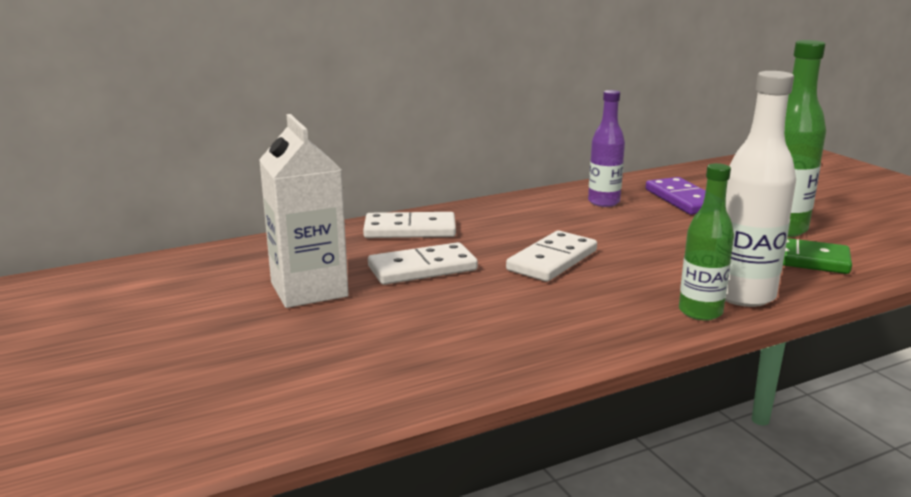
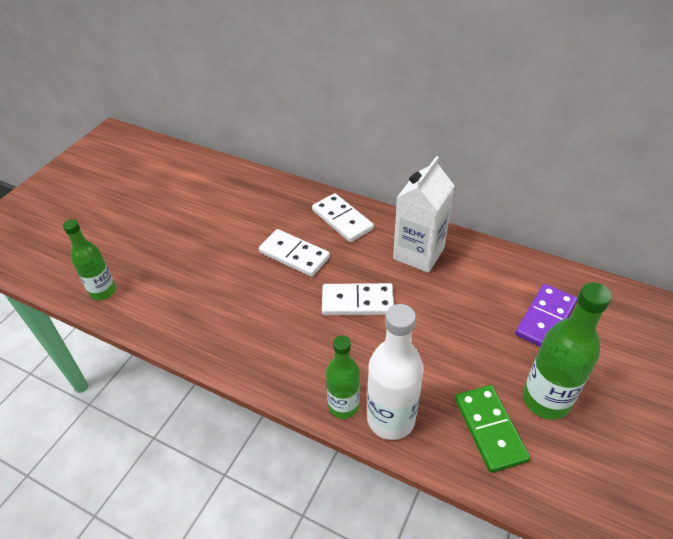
camera: 55 degrees right, 25 degrees up
white carton [259,114,349,308] -> white carton moved to [393,156,455,273]
purple bottle [588,90,625,207] -> none
none -> green bottle [63,219,116,300]

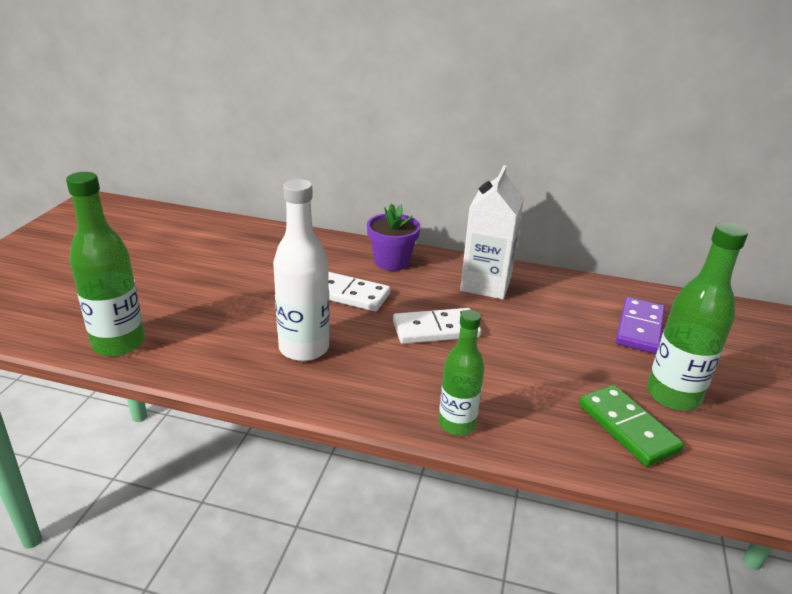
camera: 15 degrees left, 15 degrees down
green bottle [63,219,116,300] -> green bottle [66,172,145,356], size x1.52
white domino [312,193,374,242] -> purple flower pot [367,203,420,271]
white bottle [367,304,424,440] -> white bottle moved to [273,179,330,361]

